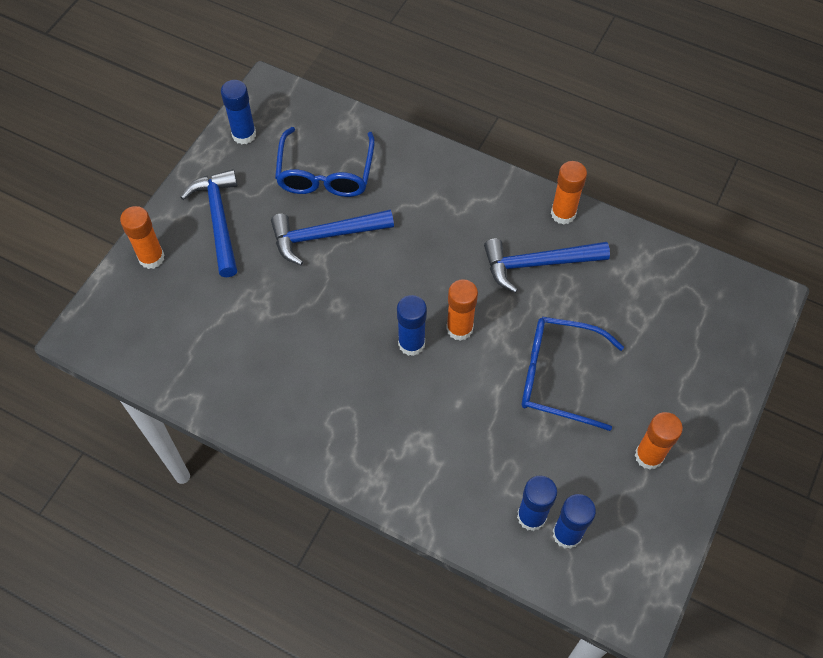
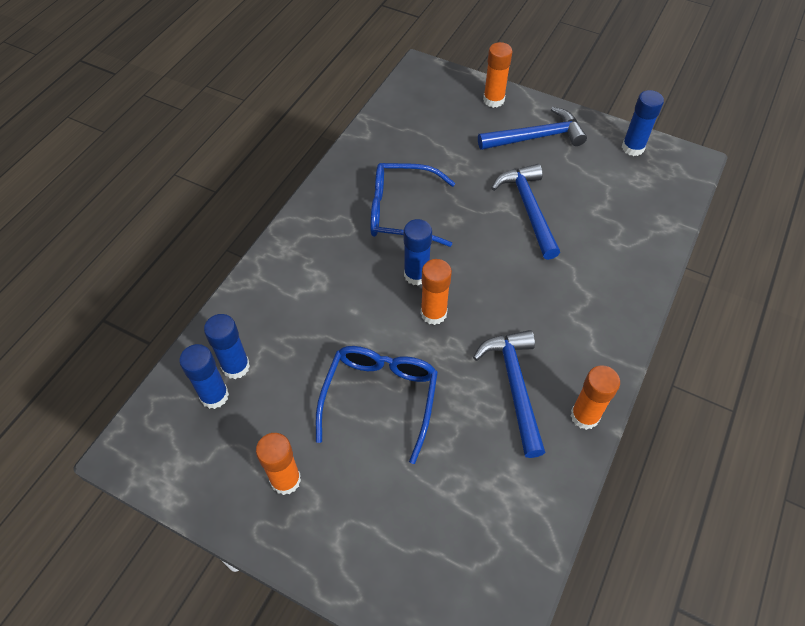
camera: 90 degrees right, 5 degrees down
blue glasses [275,127,375,197] -> blue glasses moved to [370,163,455,247]

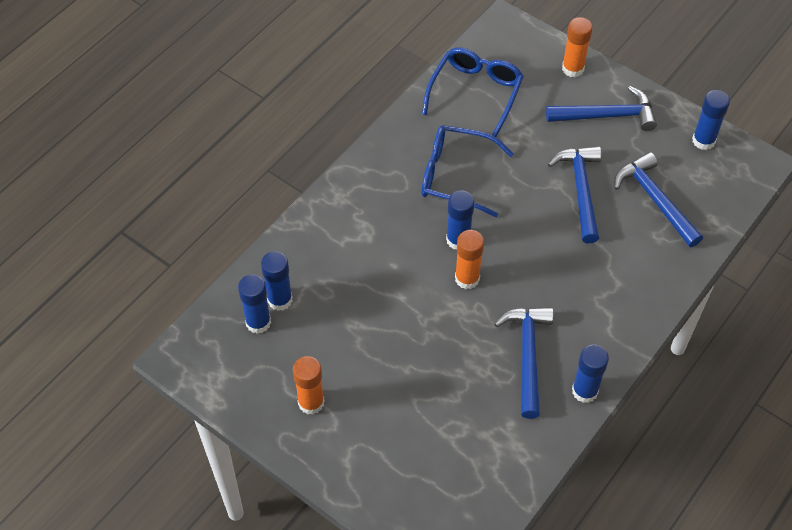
camera: 10 degrees right, 0 degrees up
blue glasses [316,346,438,464] -> blue glasses moved to [422,48,524,137]
orange glue stick [570,365,620,430] -> blue glue stick [572,344,609,403]
none -> blue hammer [614,152,703,247]

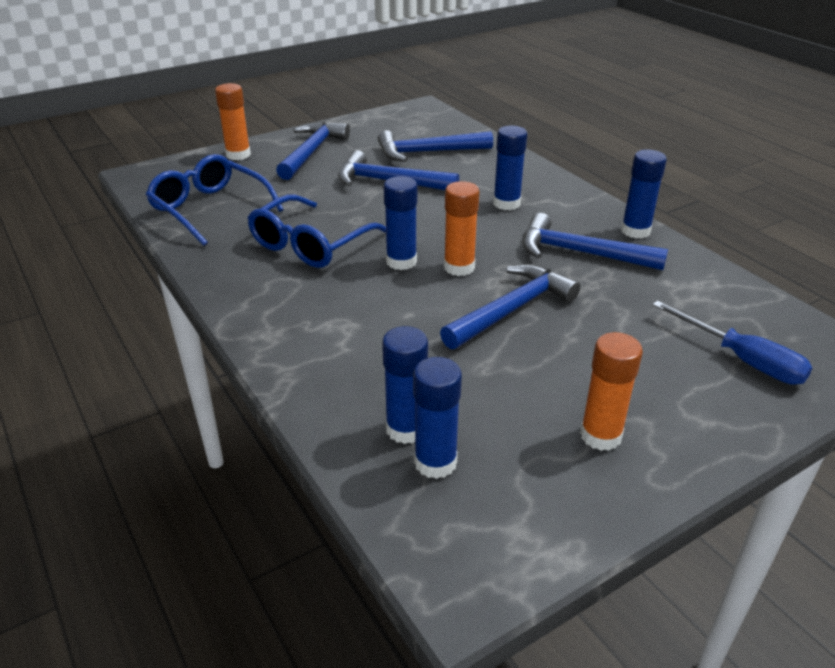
camera: 70 degrees left, 20 degrees down
blue glue stick [692,90,730,150] -> blue glue stick moved to [493,126,527,210]
none -> blue hammer [440,264,580,349]
none -> blue screwdriver [652,301,813,385]

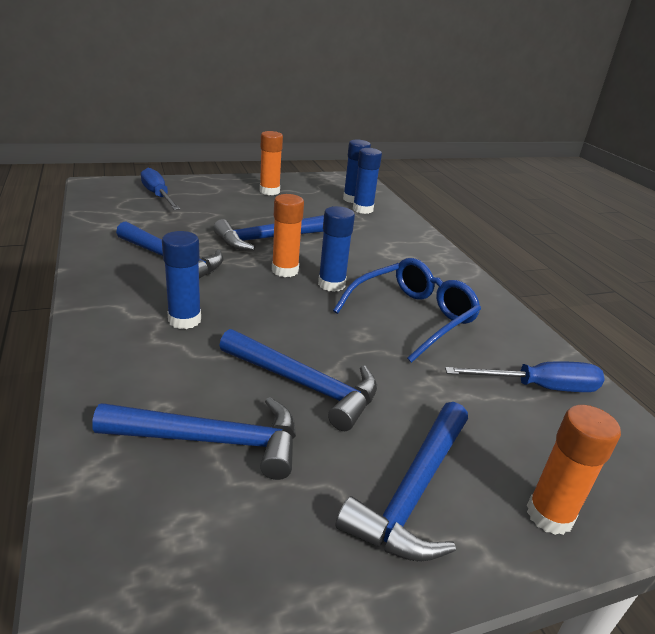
camera: 170 degrees left, 5 degrees down
blue glasses [146,154,284,246] -> blue screwdriver [445,361,605,392]
blue glue stick [621,150,667,239] -> none

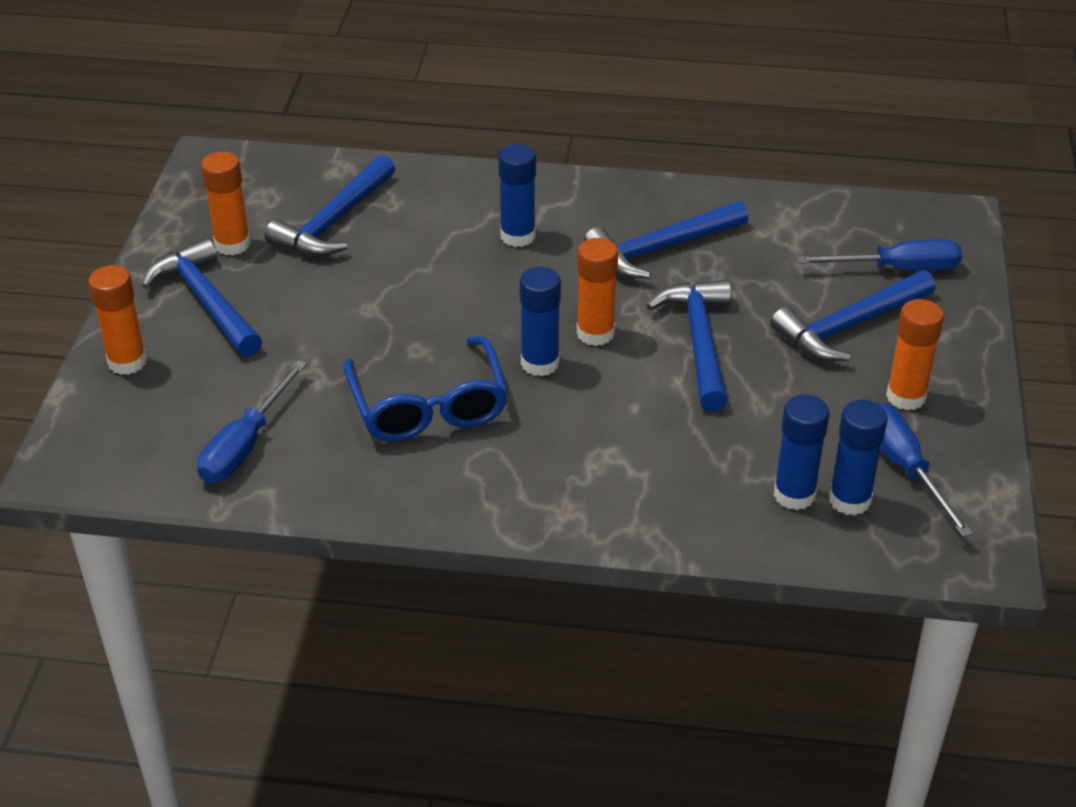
camera: 120 degrees right, 10 degrees up
blue hammer [219,329,377,431] -> blue hammer moved to [770,270,936,361]
none -> orange glue stick [201,152,250,255]
none -> blue screwdriver [876,402,973,537]

